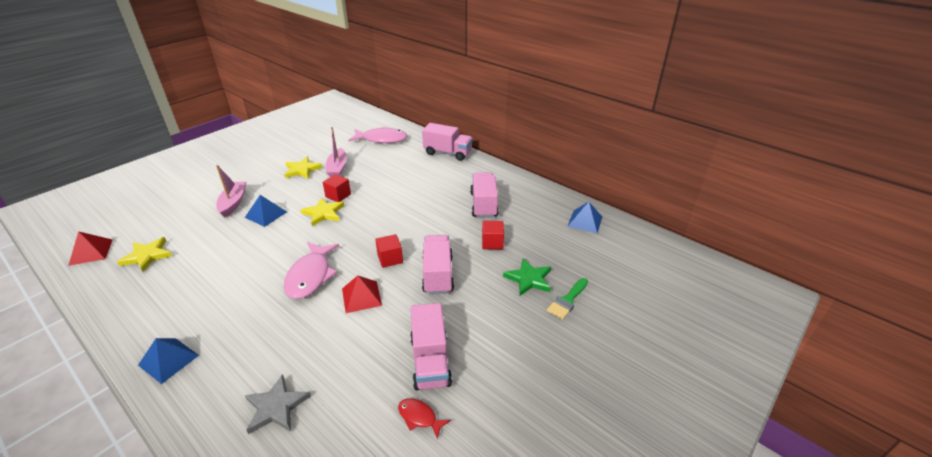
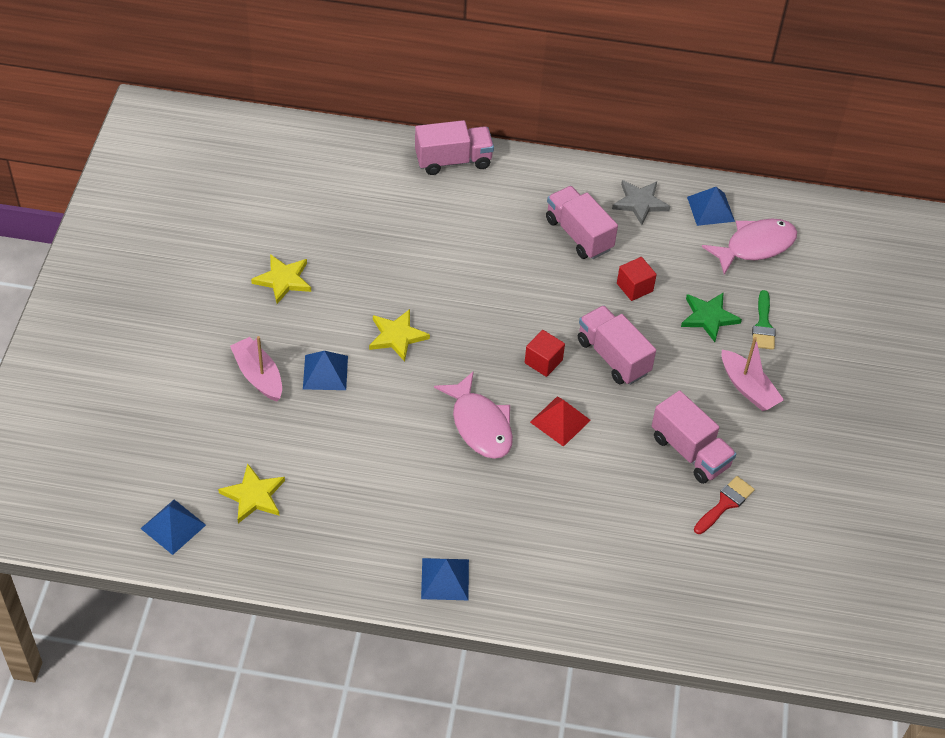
camera: 35 degrees left, 15 degrees up
red pyramid [68,231,112,266] -> blue pyramid [140,500,206,555]
grey star [245,374,311,434] -> grey star moved to [612,180,670,225]
red cube [323,174,351,202] -> none
pink boat [326,127,347,177] -> pink boat moved to [722,337,784,411]
pink fish [348,127,407,143] -> pink fish moved to [702,219,797,275]
red fish [398,398,451,439] -> red brush [694,476,755,534]

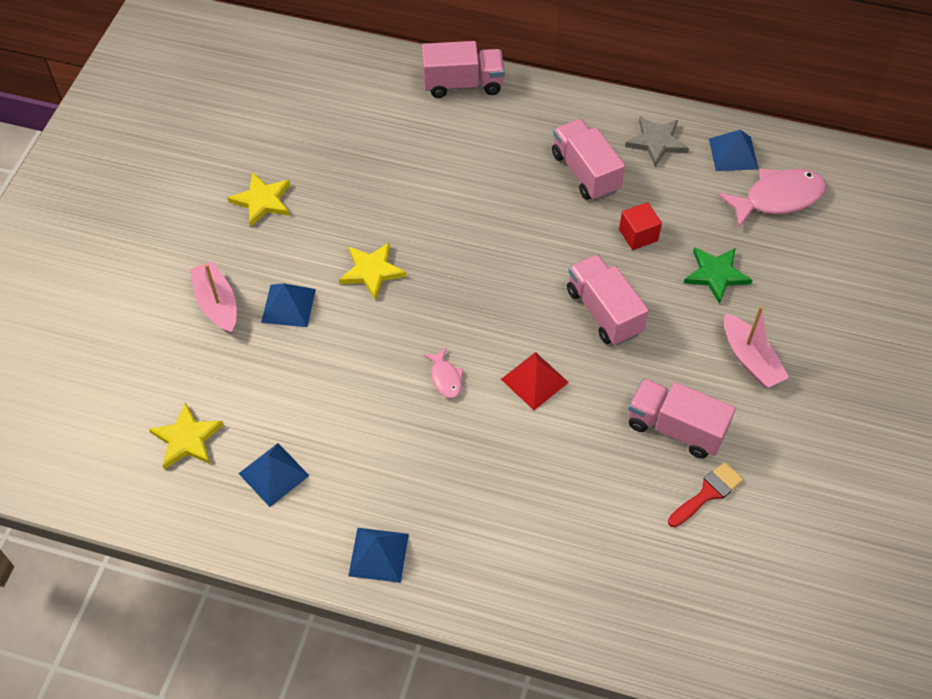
camera: 10 degrees right, 5 degrees up
blue pyramid [140,500,206,555] -> blue pyramid moved to [238,443,309,507]
pink fish [434,371,513,459] -> pink fish [423,348,463,398], size x0.50
red cube [525,330,565,377] -> none
pink truck [652,390,736,484] -> pink truck turned 150 degrees clockwise [628,378,736,459]
green brush [752,290,775,350] -> none

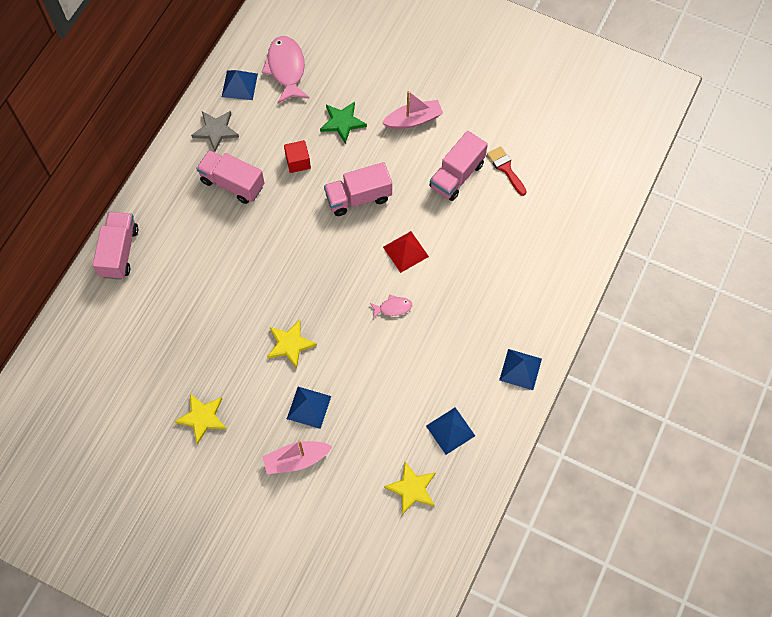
camera: 80 degrees left, 10 degrees up
pink truck [552,119,625,201] -> pink truck turned 45 degrees clockwise [196,150,264,204]

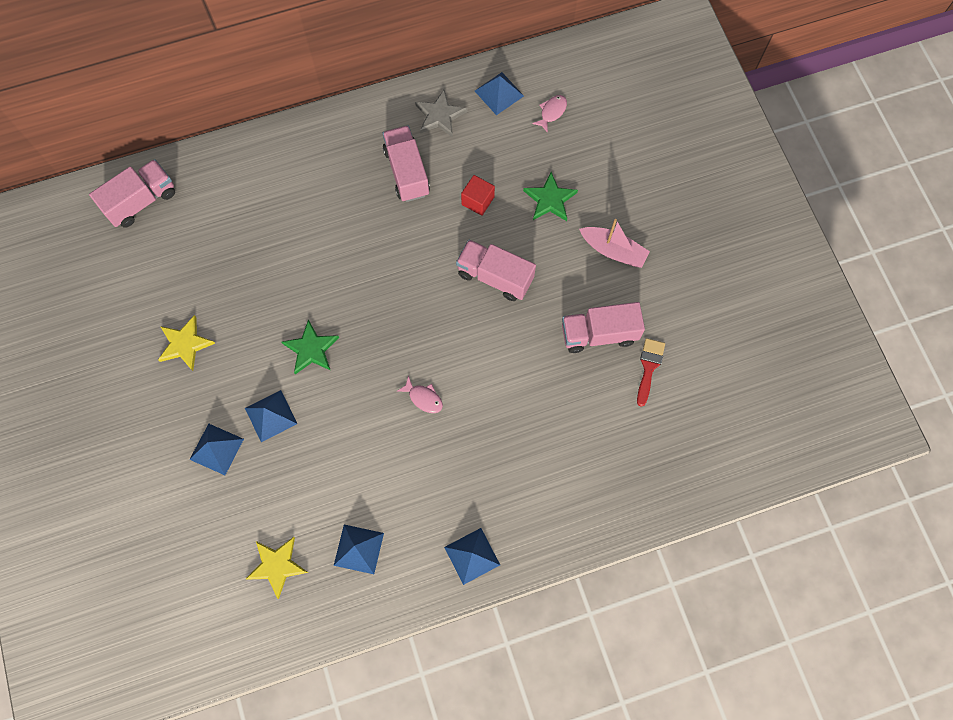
camera: 45 degrees right, 5 degrees up
pink truck [93,212,138,280] -> pink truck moved to [89,159,175,228]
pink fish [261,36,310,104] -> pink fish [532,95,567,133], size x0.50
pink boat [262,441,333,474] -> blue pyramid [189,424,244,475]
yellow star [267,320,317,369] -> green star [281,319,339,374]
red pyramid [383,231,429,273] -> none

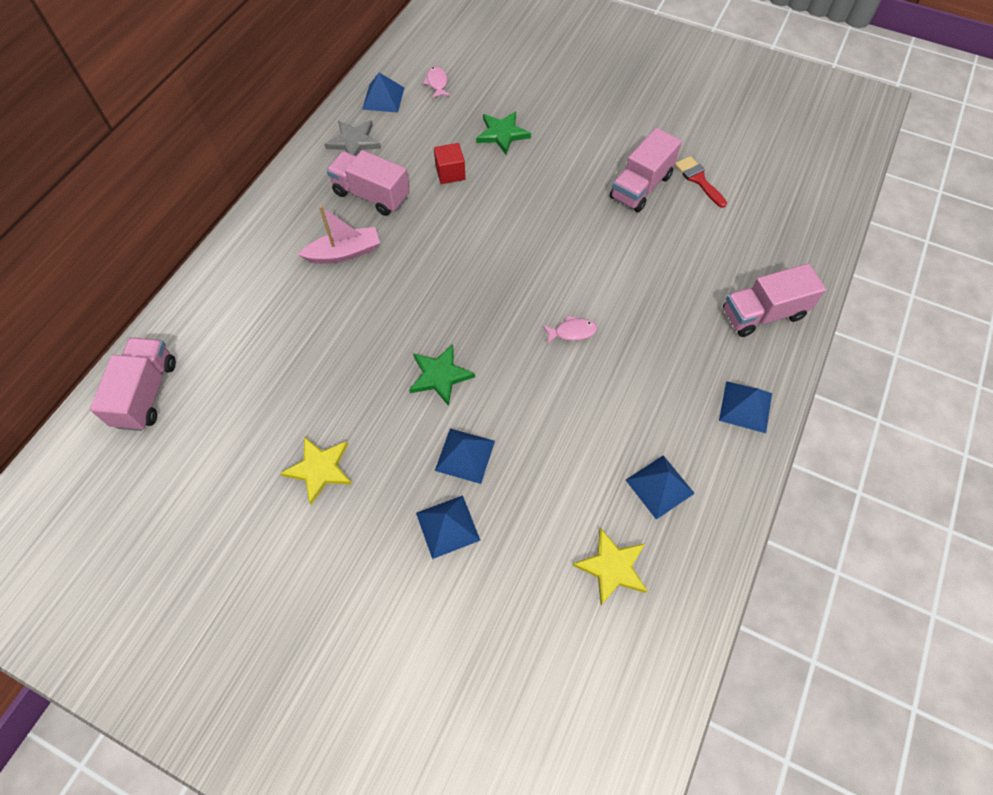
camera: 45 degrees left, 10 degrees down
pink truck [456,240,536,301] -> pink truck moved to [723,263,826,337]
pink boat [579,219,650,268] -> pink boat moved to [298,206,380,264]

